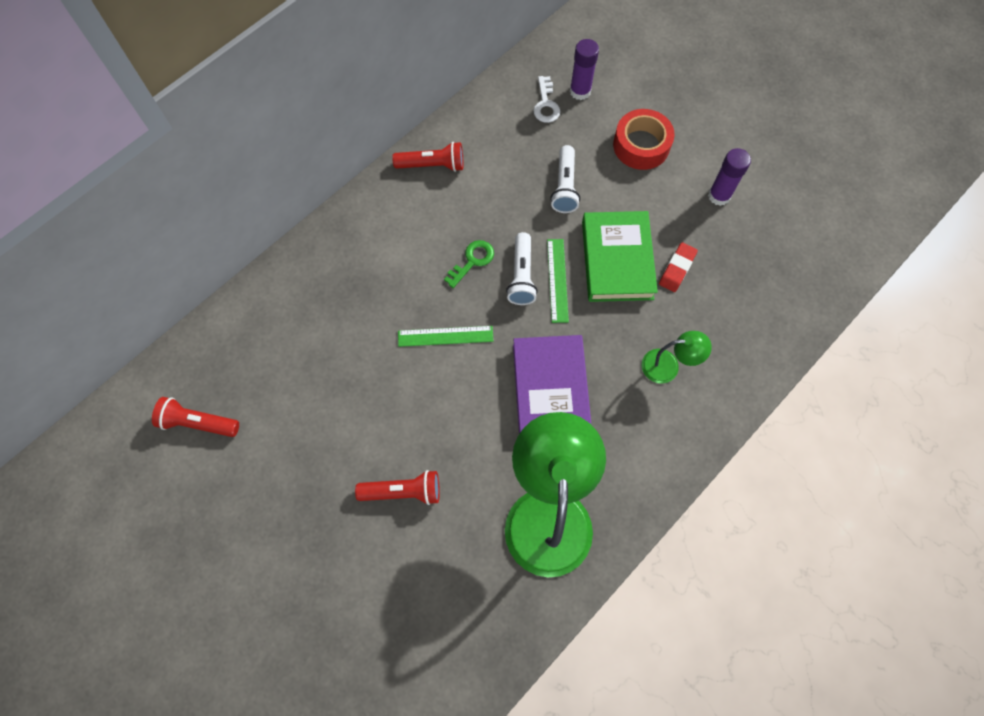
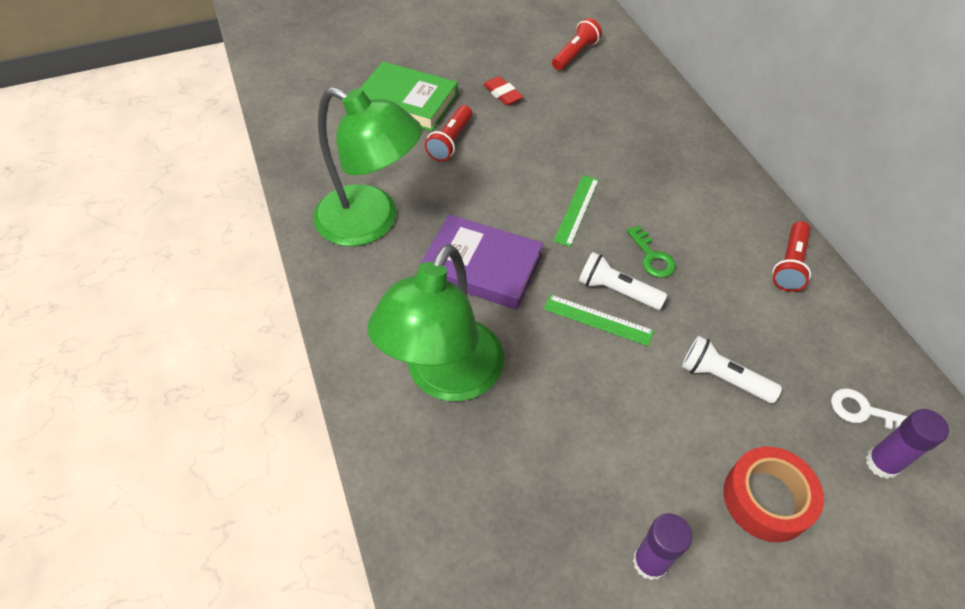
camera: 115 degrees right, 15 degrees down
green book [582,211,658,302] -> green book moved to [360,62,458,131]
green lamp [642,331,712,384] -> green lamp [367,244,504,401], size x2.19
red eraser [659,243,698,292] -> red eraser moved to [483,76,523,106]

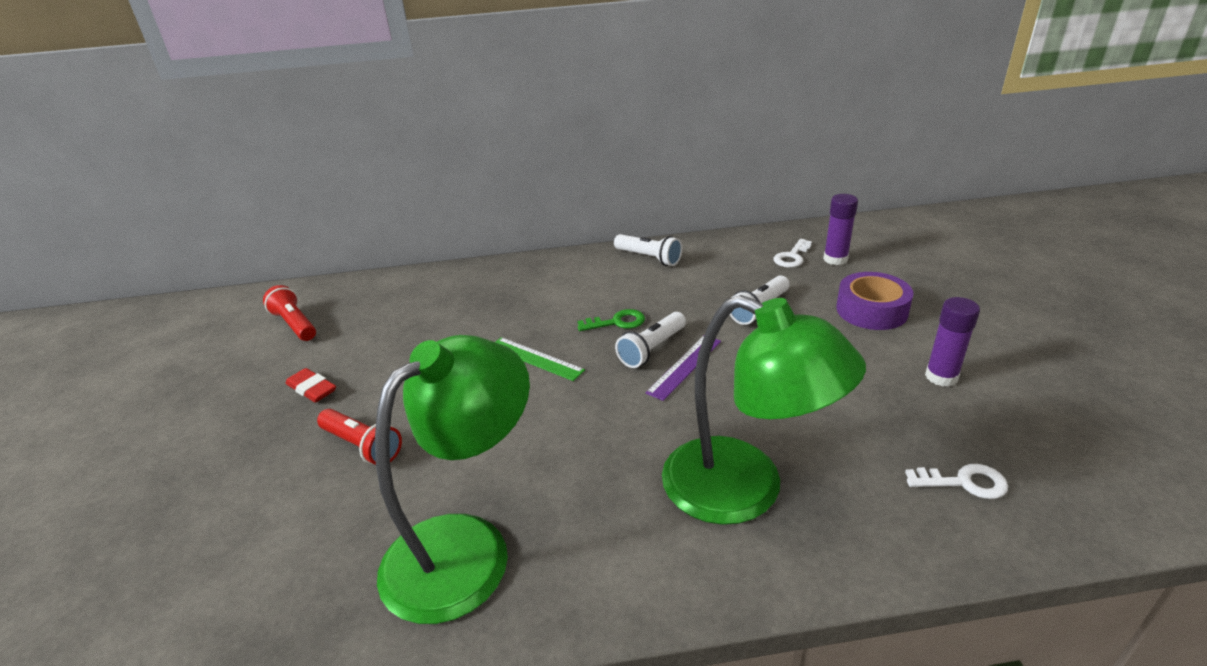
camera: 75 degrees left, 20 degrees down
green book [360,62,458,131] -> none
purple book [419,215,543,310] -> none
red eraser [483,76,523,106] -> red eraser turned 60 degrees clockwise [286,368,336,402]
green ruler [544,295,654,346] -> purple ruler [646,336,721,401]
red tape [723,446,824,542] -> purple tape [836,272,913,330]
red flashlight [773,221,811,292] -> white flashlight [614,234,682,266]
none -> white key [905,464,1008,499]

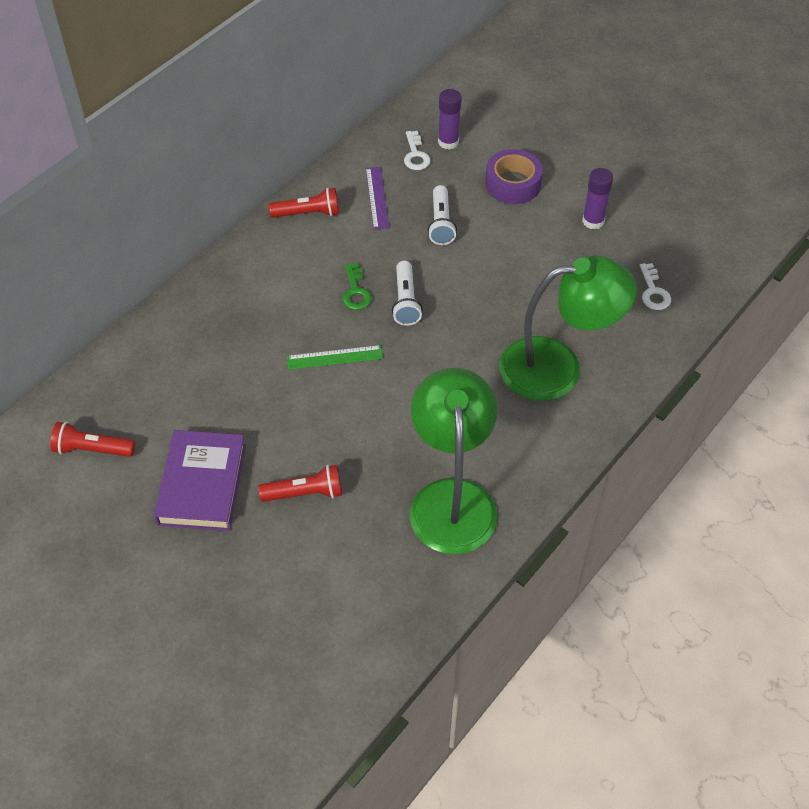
camera: 45 degrees left, 20 degrees up
red eraser [286,368,336,402] -> purple book [154,430,246,531]
green key [578,309,645,331] -> green key turned 135 degrees clockwise [343,263,372,310]
white flashlight [614,234,682,266] -> red flashlight [269,188,339,218]
purple ruler [646,336,721,401] -> purple ruler moved to [366,167,389,230]
white key [905,464,1008,499] -> white key turned 120 degrees clockwise [640,263,671,310]

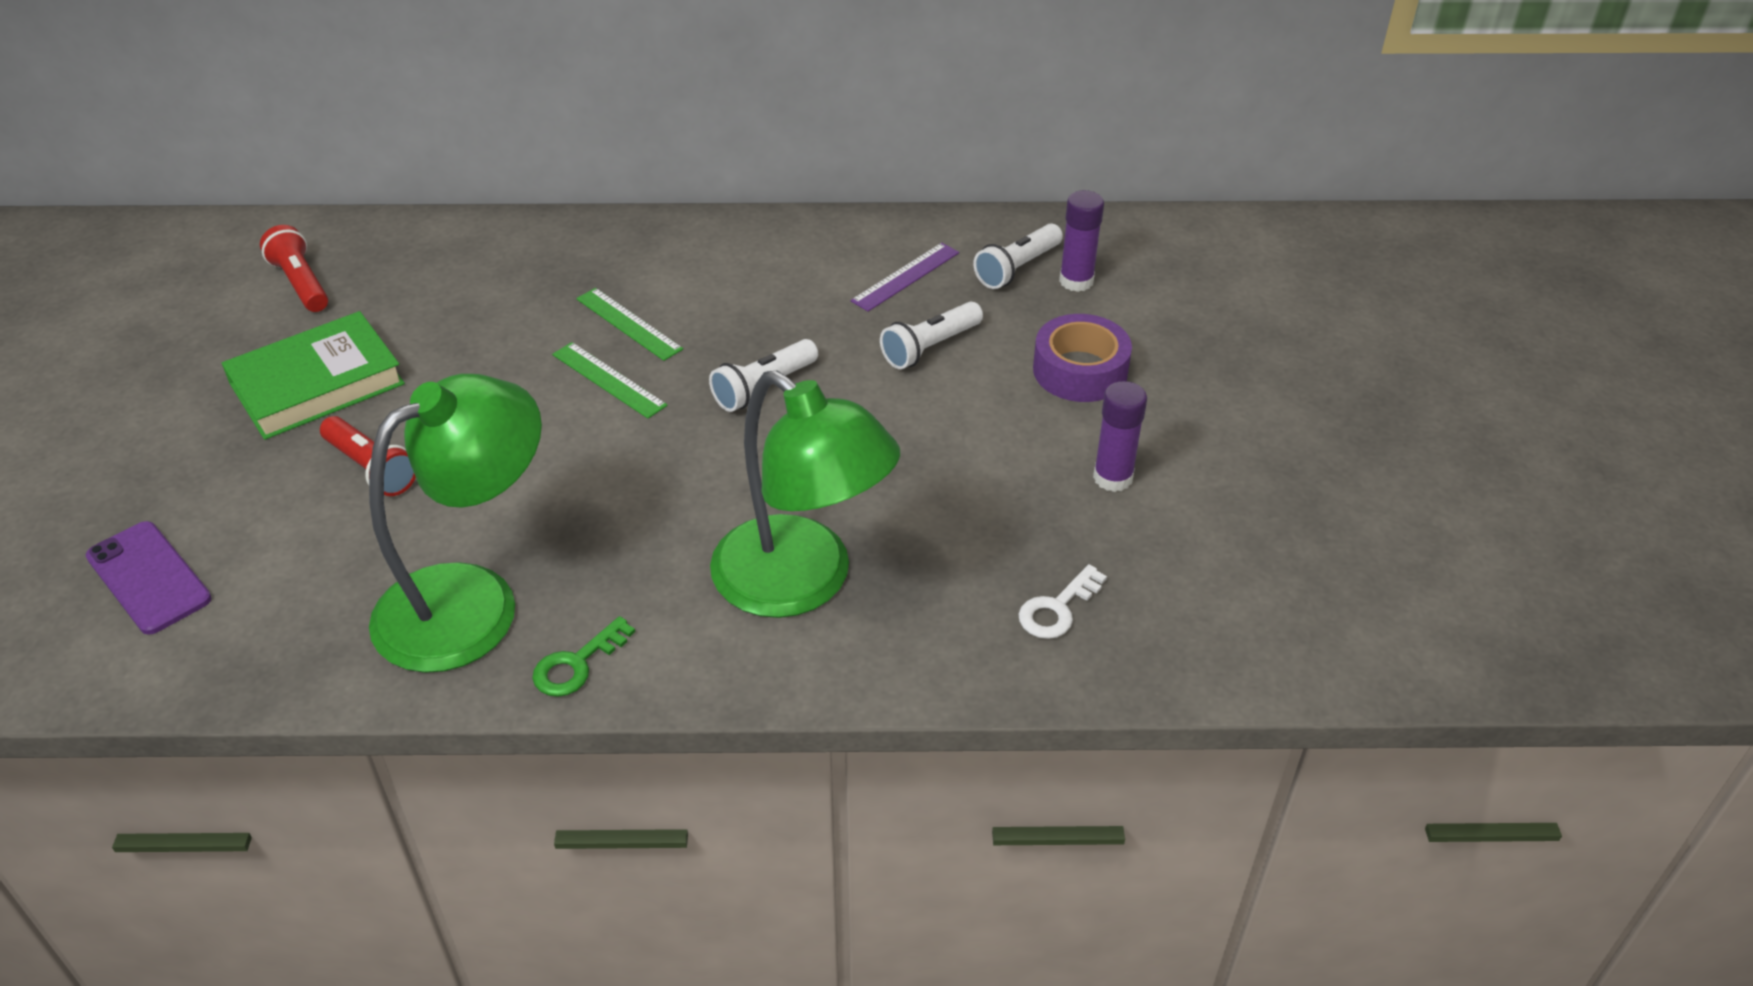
camera: 50 degrees right, 10 degrees down
purple book [154,430,246,531] -> green book [222,311,405,440]
red flashlight [269,188,339,218] -> none
green key [343,263,372,310] -> green key moved to [532,616,635,697]
white key [404,131,431,170] -> white flashlight [973,223,1063,289]
none -> purple phone [86,521,212,635]
none -> green ruler [576,288,683,361]

